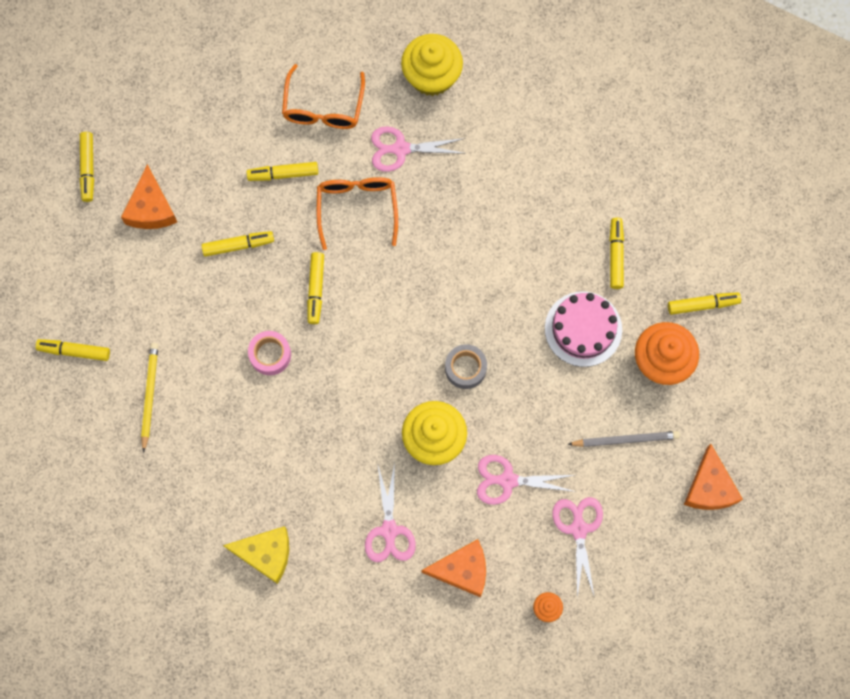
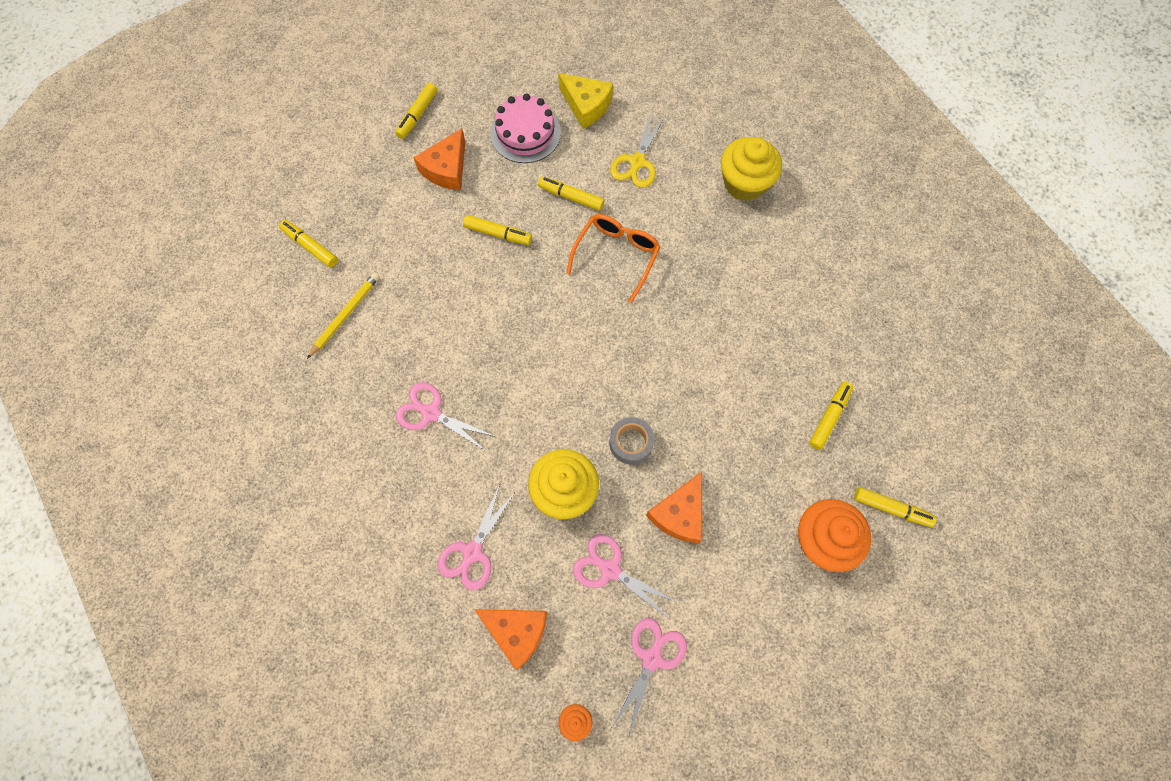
camera: 30 degrees right, 5 degrees down
yellow cheese [223,526,289,584] -> yellow cheese moved to [558,73,613,129]
pink tape [248,331,291,375] -> none
orange glasses [282,64,365,129] -> yellow scissors [610,113,666,188]
yellow marker [307,252,324,324] -> none
pink scissors [371,126,466,172] -> pink scissors moved to [396,382,496,451]
pink cake [545,291,622,367] -> pink cake moved to [490,93,561,163]
grey pencil [567,431,680,447] -> none
orange cheese [684,444,743,510] -> orange cheese moved to [646,472,702,543]

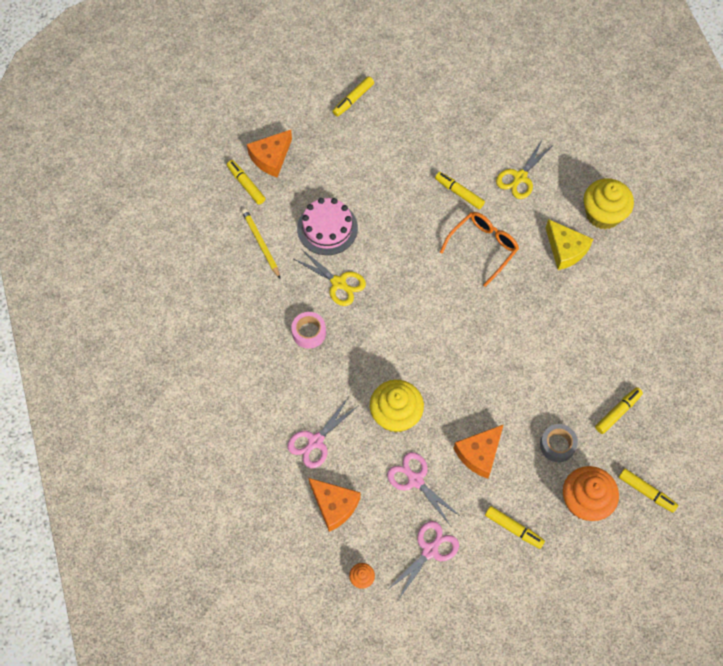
camera: 15 degrees right, 5 degrees down
yellow pencil [307,272,380,359] -> yellow pencil turned 75 degrees counterclockwise [242,209,280,278]
pink scissors [396,382,496,451] -> pink tape [291,312,326,349]
orange cheese [413,129,465,190] -> orange cheese moved to [247,130,292,177]
yellow marker [463,215,532,245] -> yellow marker moved to [485,506,545,549]
pink cake [490,93,561,163] -> pink cake moved to [297,198,358,255]
yellow cheese [558,73,613,129] -> yellow cheese moved to [546,219,593,270]
grey tape [609,417,654,464] -> grey tape moved to [540,424,578,462]
none -> yellow scissors [294,250,366,306]

